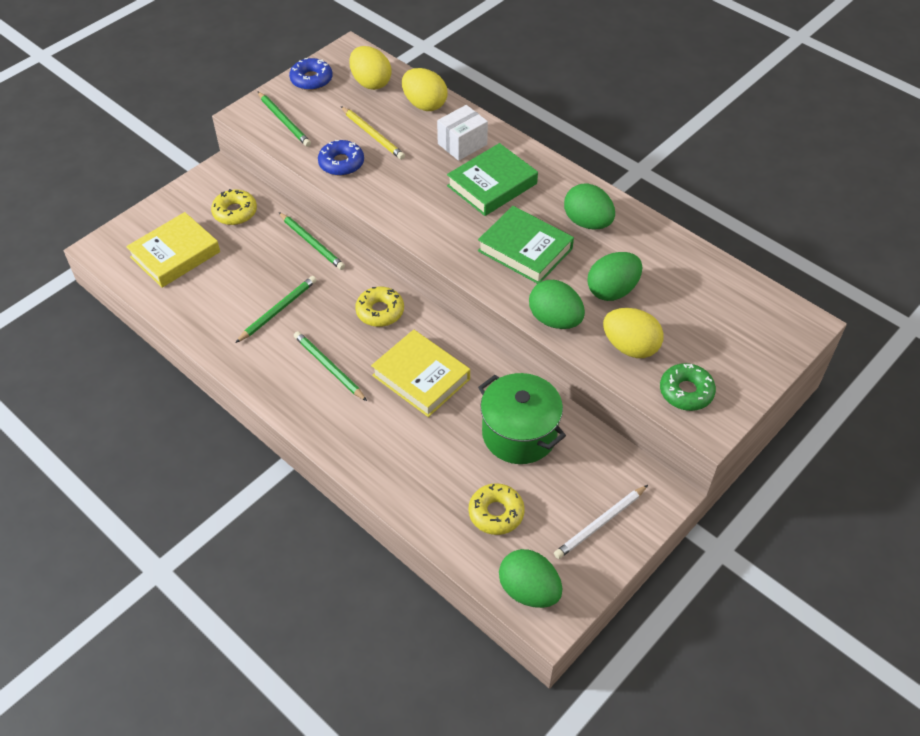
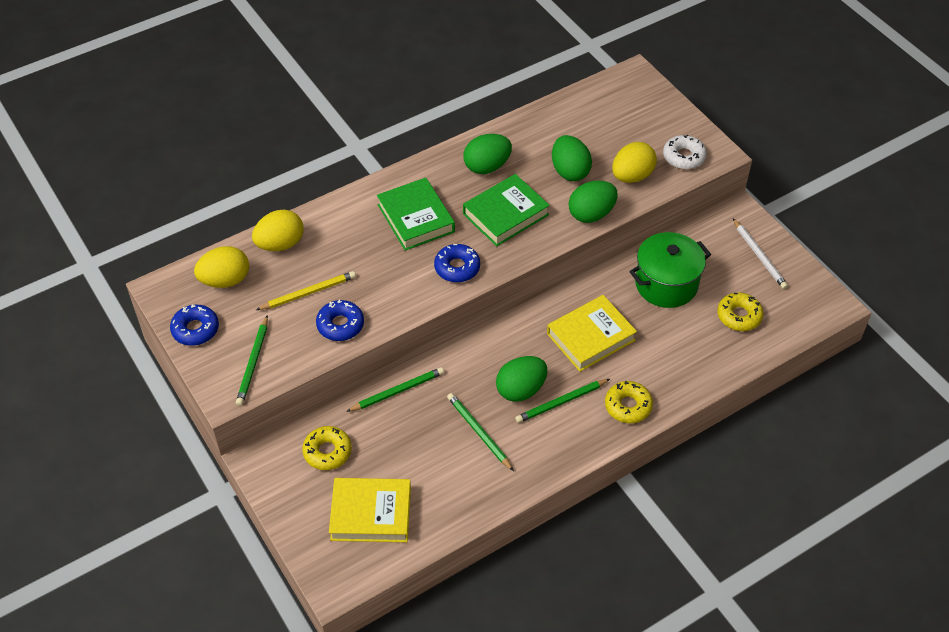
camera: 75 degrees left, 0 degrees up
yellow book [126,212,220,288] -> yellow book turned 60 degrees counterclockwise [329,478,411,542]
green pencil [257,91,311,147] -> green pencil turned 120 degrees clockwise [236,315,268,406]
yellow donut [355,287,404,327] -> yellow donut moved to [605,381,653,423]
white box [437,105,488,161] -> none
green egg [499,549,562,608] -> green egg moved to [496,356,547,402]
green donut [660,363,716,411] -> white donut [663,135,707,169]
none -> blue donut [434,244,480,282]

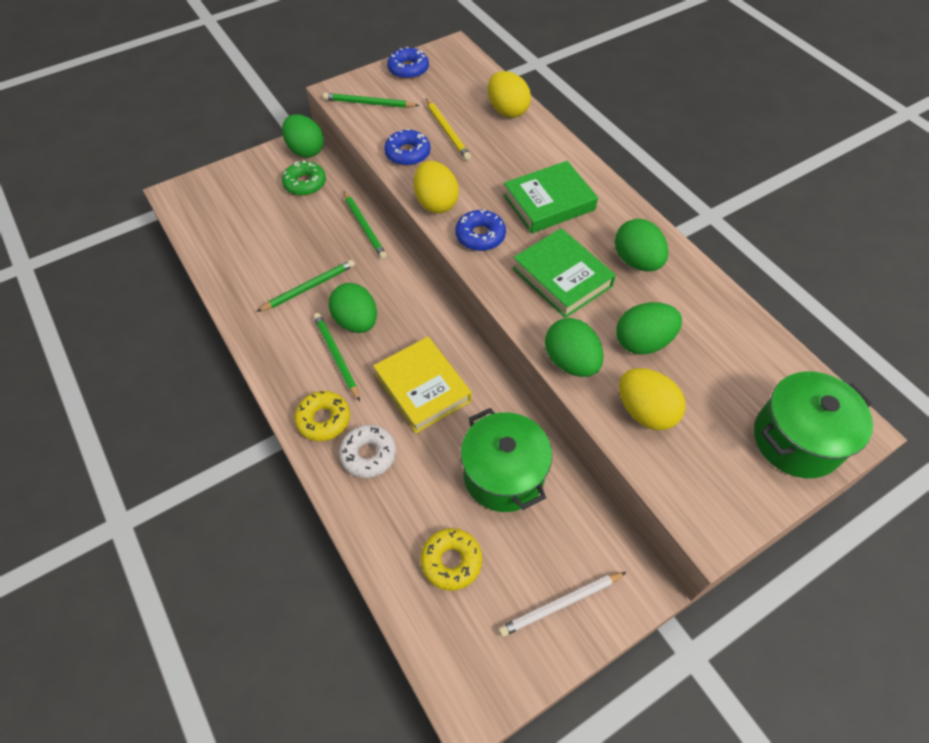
camera: 90 degrees right, 5 degrees up
yellow egg [194,246,249,288] -> yellow egg moved to [414,161,459,213]
yellow donut [302,426,352,470] -> green donut [282,160,326,196]
yellow book [329,478,411,542] -> none
white donut [663,135,707,169] -> white donut moved to [339,425,396,478]
none -> green egg [282,114,324,158]
none -> green pot [754,371,873,478]

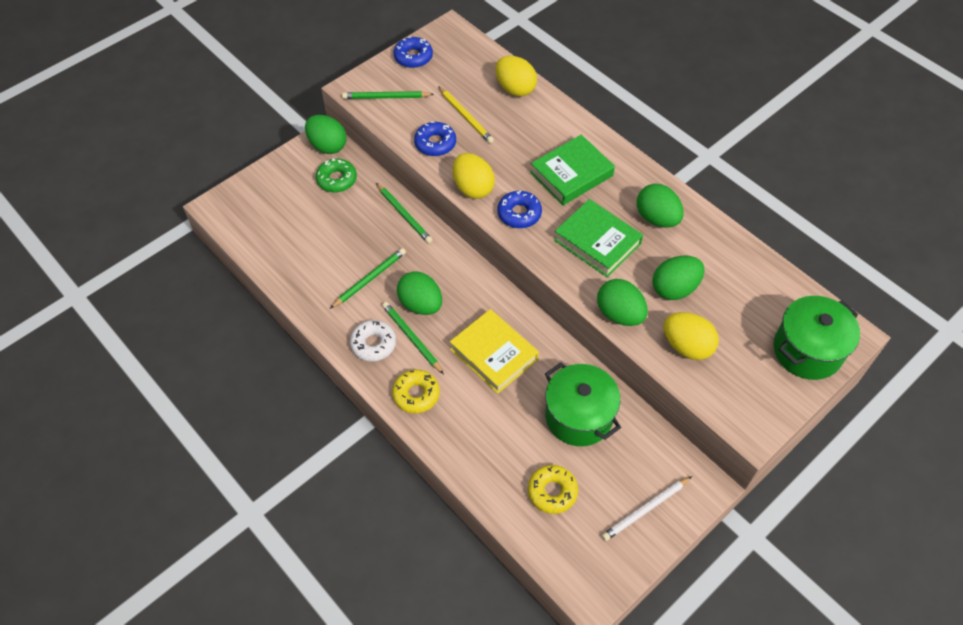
camera: 10 degrees left, 0 degrees up
white donut [339,425,396,478] -> white donut moved to [350,320,396,361]

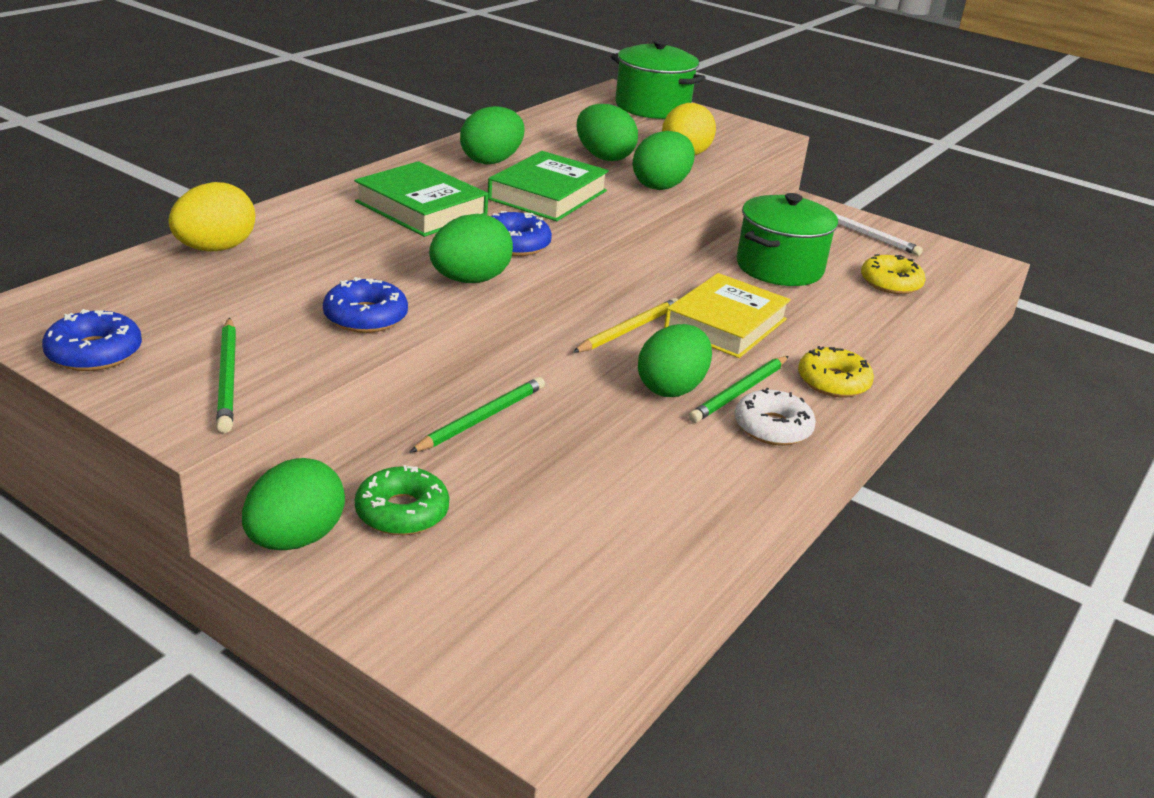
camera: 105 degrees left, 25 degrees down
green pencil [330,248,406,309] -> none
yellow pencil [438,86,494,144] -> yellow pencil moved to [573,298,678,353]
yellow egg [453,153,495,199] -> green egg [429,214,513,283]

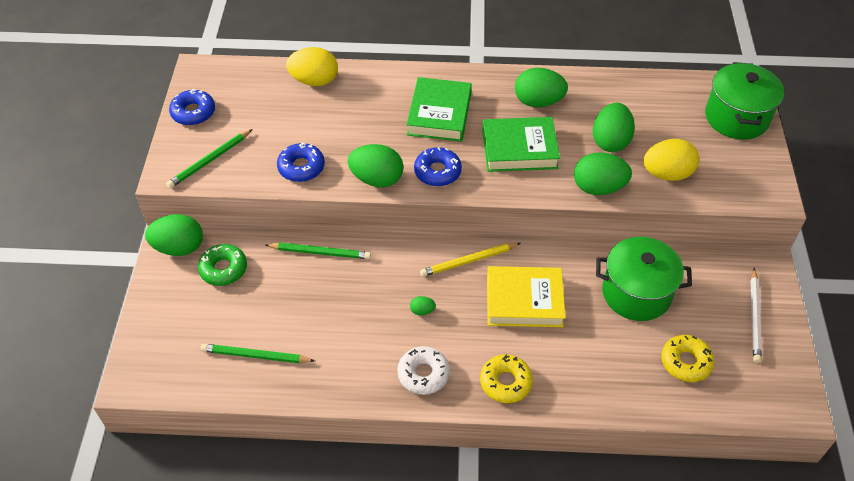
camera: 60 degrees right, 20 degrees up
yellow pencil [573,298,678,353] -> yellow pencil turned 150 degrees clockwise [420,243,521,277]
green egg [638,324,712,397] -> green egg [410,296,436,315], size x0.44
green pencil [689,356,788,423] -> green pencil moved to [201,344,315,363]

